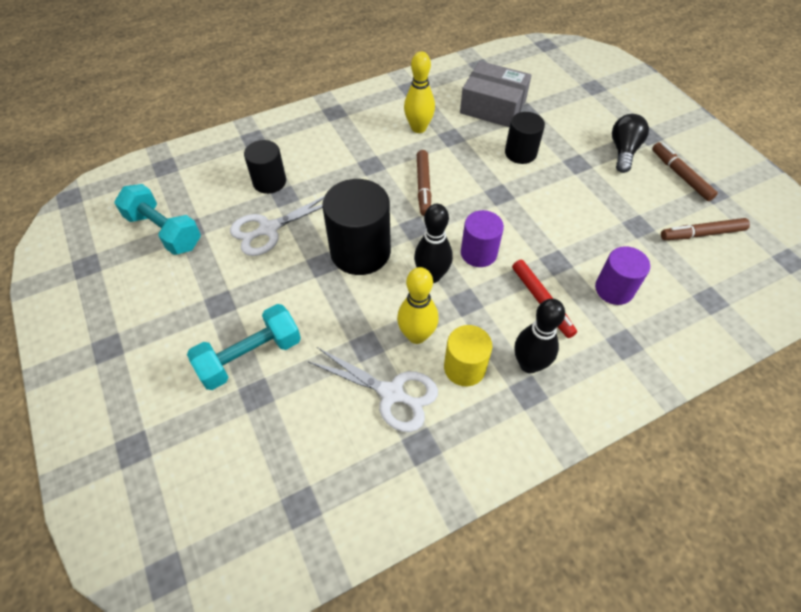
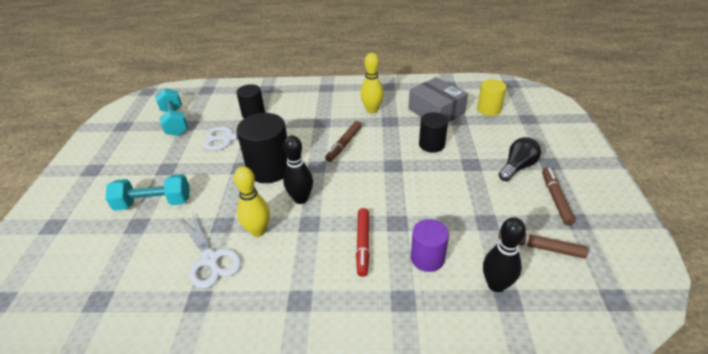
camera: 30 degrees right, 15 degrees down
yellow cylinder [444,325,492,386] -> yellow cylinder moved to [477,79,506,116]
purple cylinder [461,210,504,267] -> none
black bowling pin [515,299,565,373] -> black bowling pin moved to [483,217,526,292]

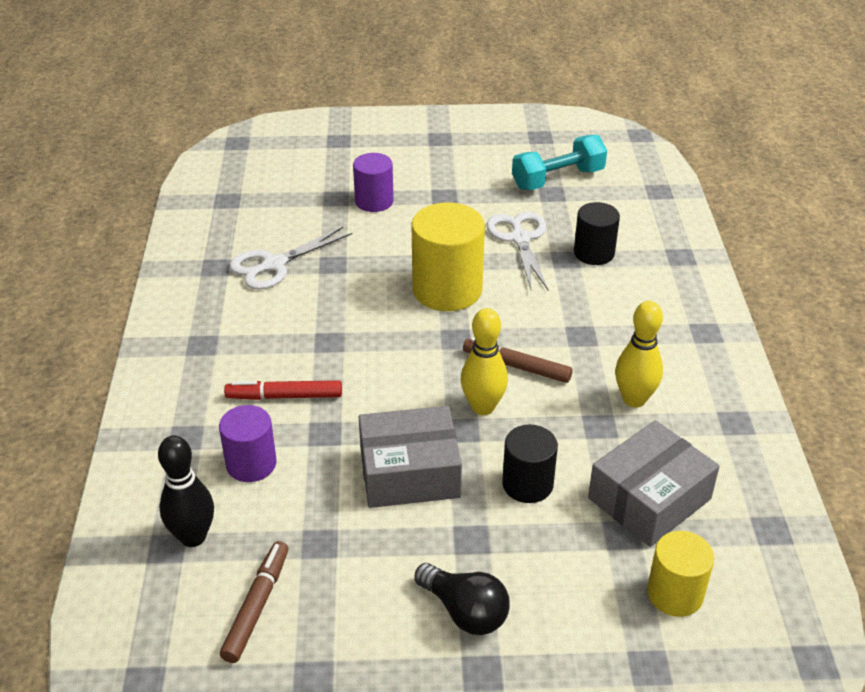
camera: 85 degrees right, 0 degrees up
turquoise dumbbell [105,174,189,211] -> purple cylinder [353,153,394,212]
yellow bowling pin [234,167,270,237] -> yellow bowling pin moved to [461,308,508,415]
black cylinder [237,113,287,183] -> yellow cylinder [412,202,485,311]
black bowling pin [283,135,313,204] -> none
brown marker [542,167,576,225] -> none
none -> grey box [359,406,462,508]

